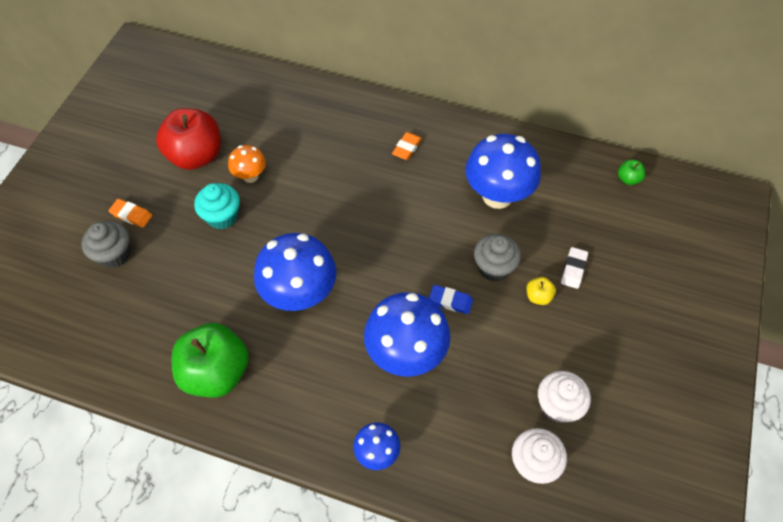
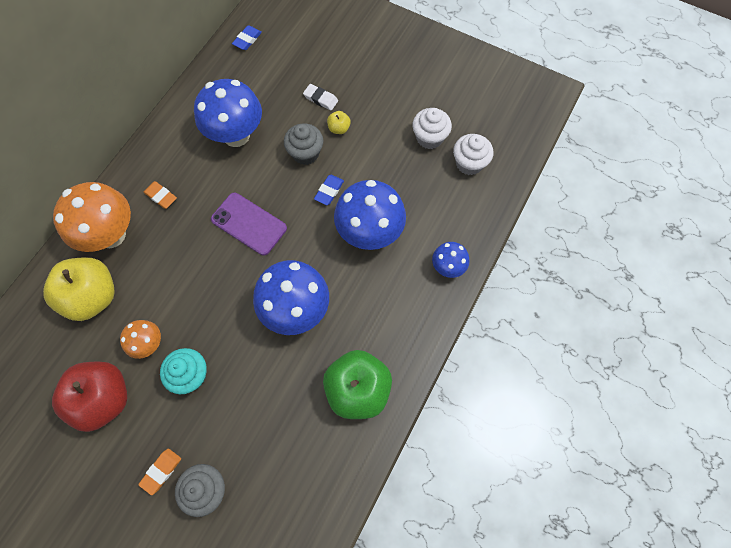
camera: 80 degrees left, 10 degrees up
green apple [618,159,645,185] -> blue eraser [232,25,262,50]
none -> yellow apple [43,257,115,321]
none -> orange mushroom [53,182,131,252]
none -> purple phone [211,193,287,255]

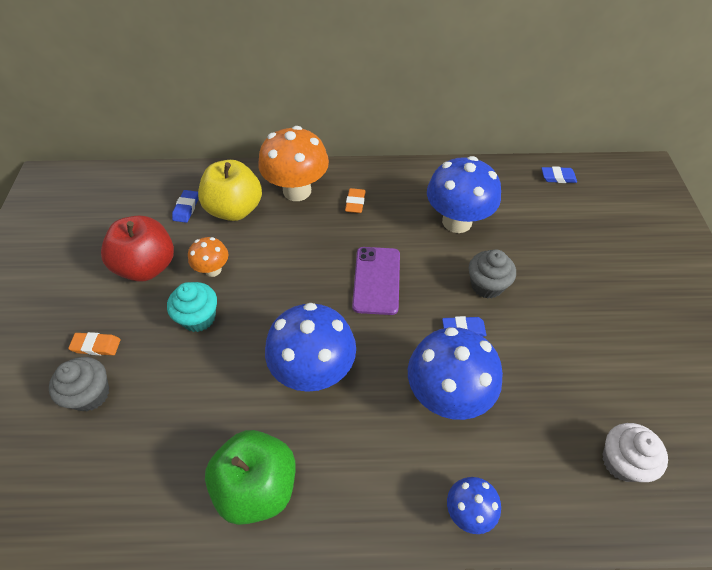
camera: 60 degrees right, 15 degrees down
white eraser [303,84,338,111] -> none
yellow apple [327,111,351,134] -> none
white cupcake [412,108,452,149] -> none
none -> blue eraser [172,190,198,223]

